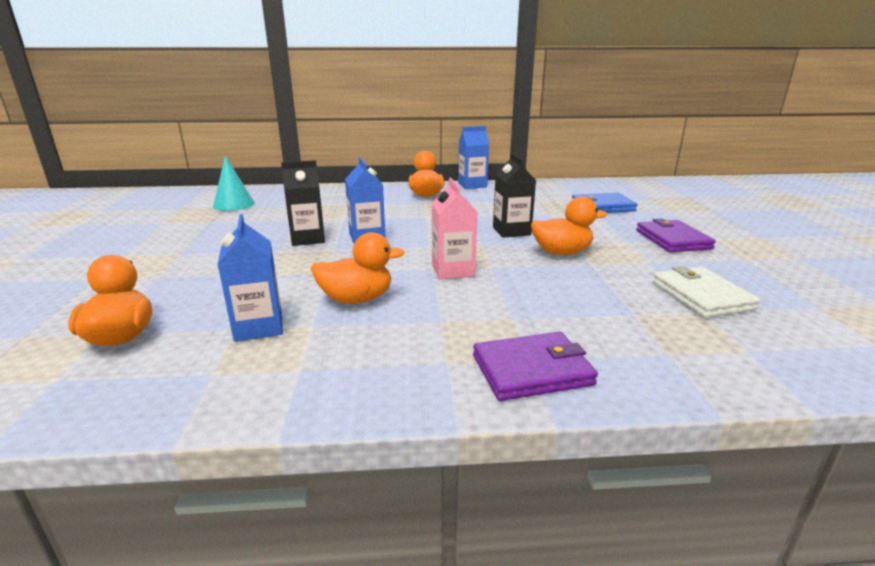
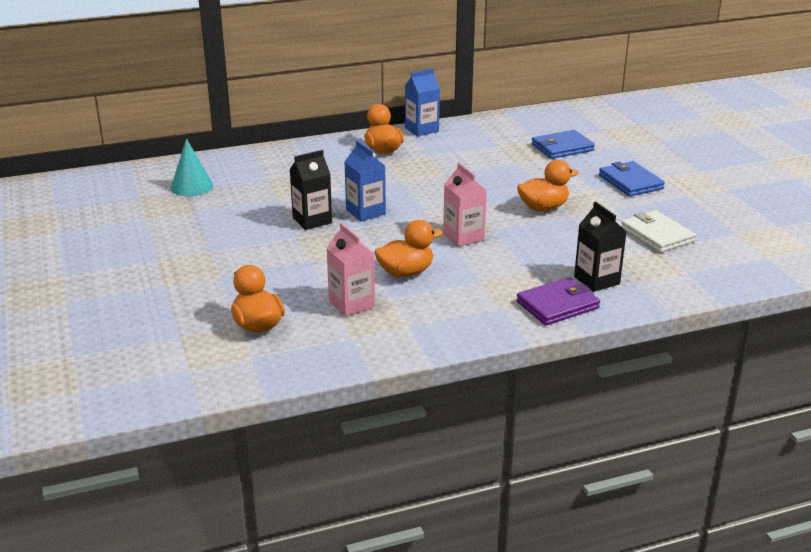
camera: 15 degrees left, 5 degrees up
blue carton [217,214,283,342] -> pink carton [327,223,375,317]
black carton [493,153,536,238] -> black carton moved to [574,201,626,292]
purple wallet [636,218,716,252] -> blue wallet [599,161,665,197]

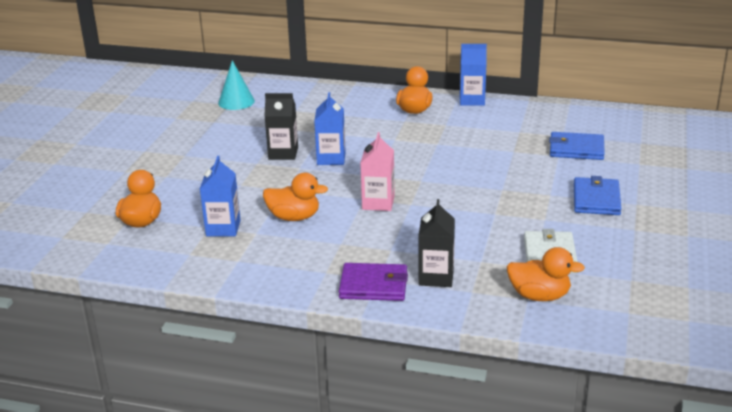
camera: 35 degrees right, 0 degrees up
pink carton [327,223,375,317] -> blue carton [200,156,240,236]
orange duck [517,160,578,211] -> orange duck moved to [507,247,585,301]

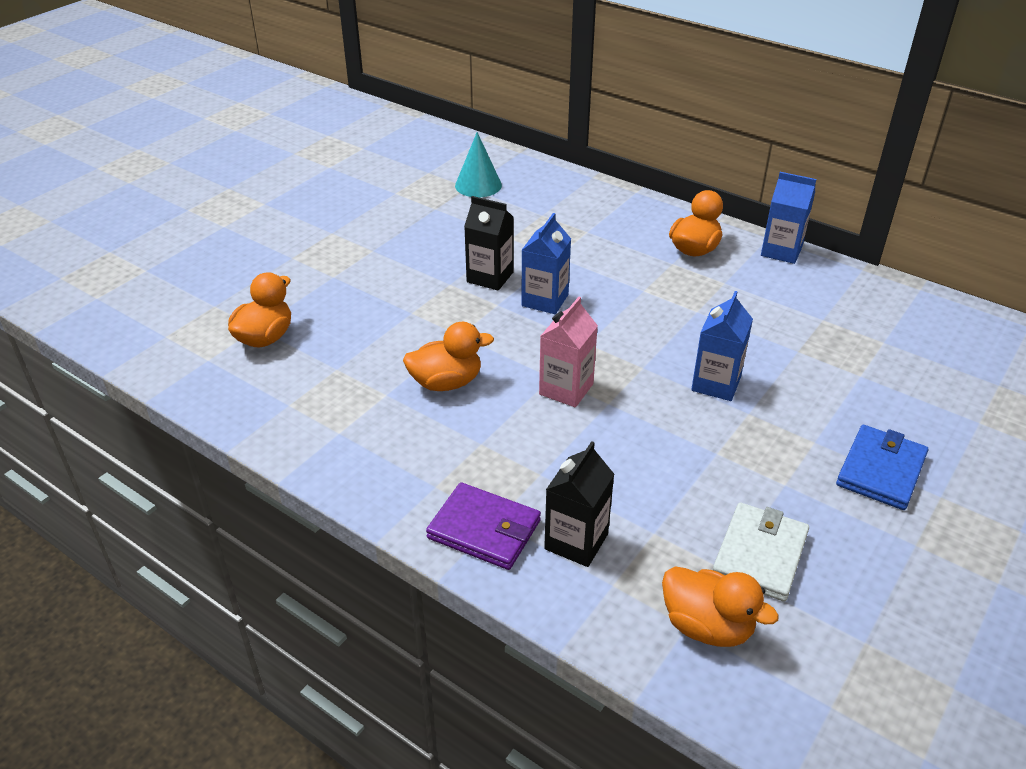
camera: 20 degrees right, 10 degrees up
blue carton [200,156,240,236] -> blue carton moved to [691,291,753,401]
orange duck [263,173,328,221] -> orange duck turned 45 degrees counterclockwise [403,322,494,391]
blue wallet [549,132,605,160] -> none

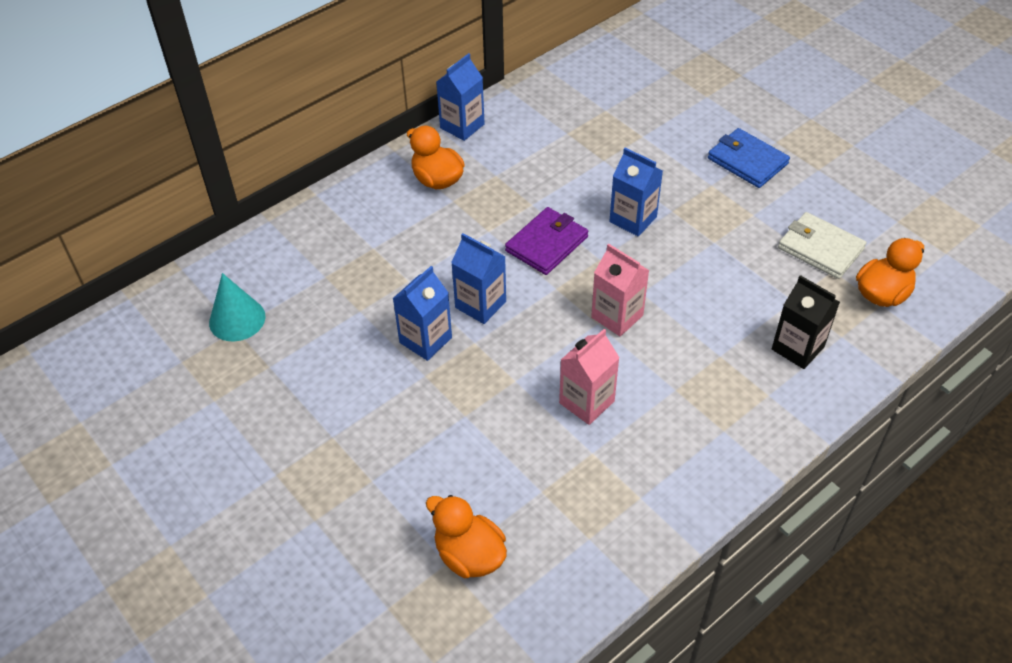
camera: 75 degrees left, 10 degrees up
orange duck [403,322,494,391] -> pink carton [559,329,620,425]
purple wallet [426,482,541,570] -> purple wallet moved to [505,207,588,275]
black carton [464,196,514,291] -> blue carton [392,266,452,361]

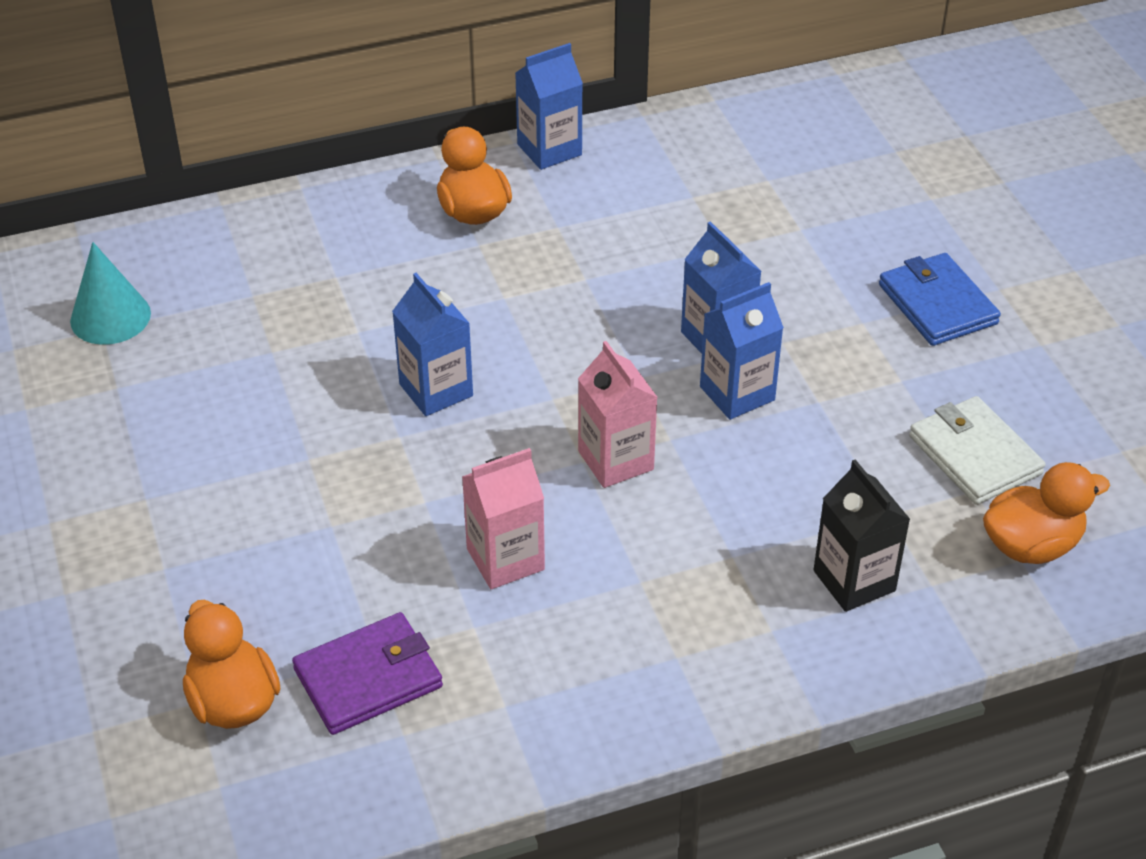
camera: 20 degrees right, 5 degrees down
blue carton [392,266,452,361] -> blue carton moved to [700,282,784,420]
purple wallet [505,207,588,275] -> purple wallet moved to [292,612,443,735]

